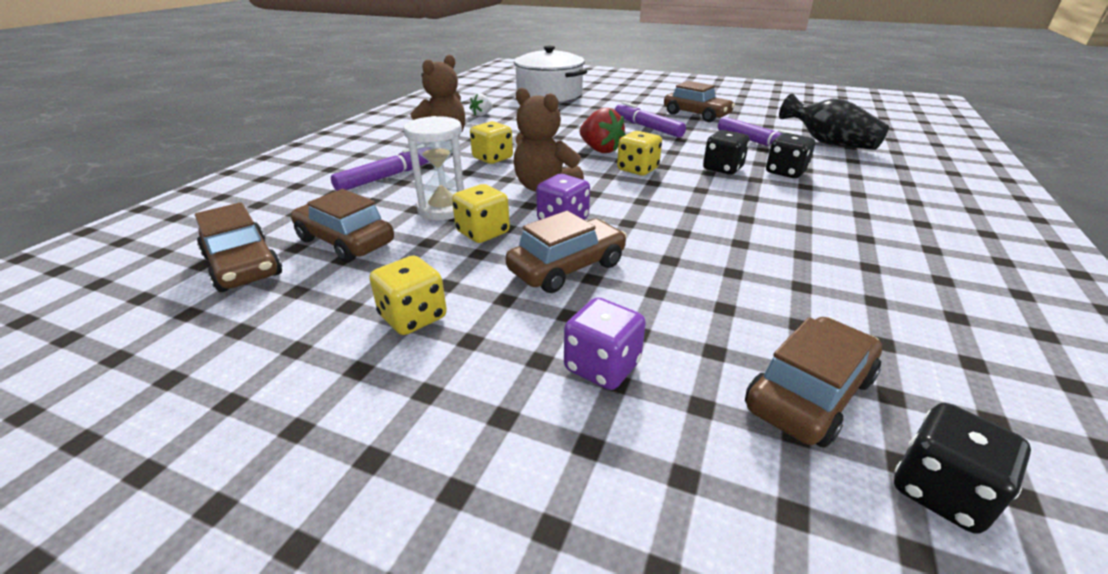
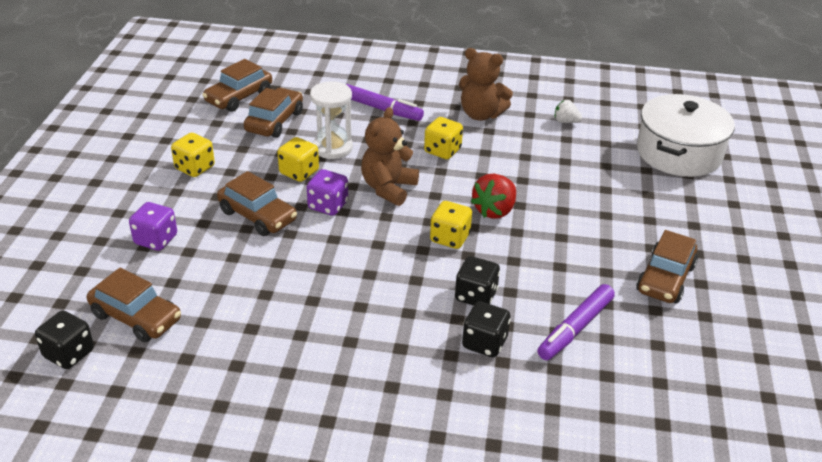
camera: 75 degrees right, 5 degrees up
purple marker [615,102,686,137] -> none
black vase [779,94,889,150] -> none

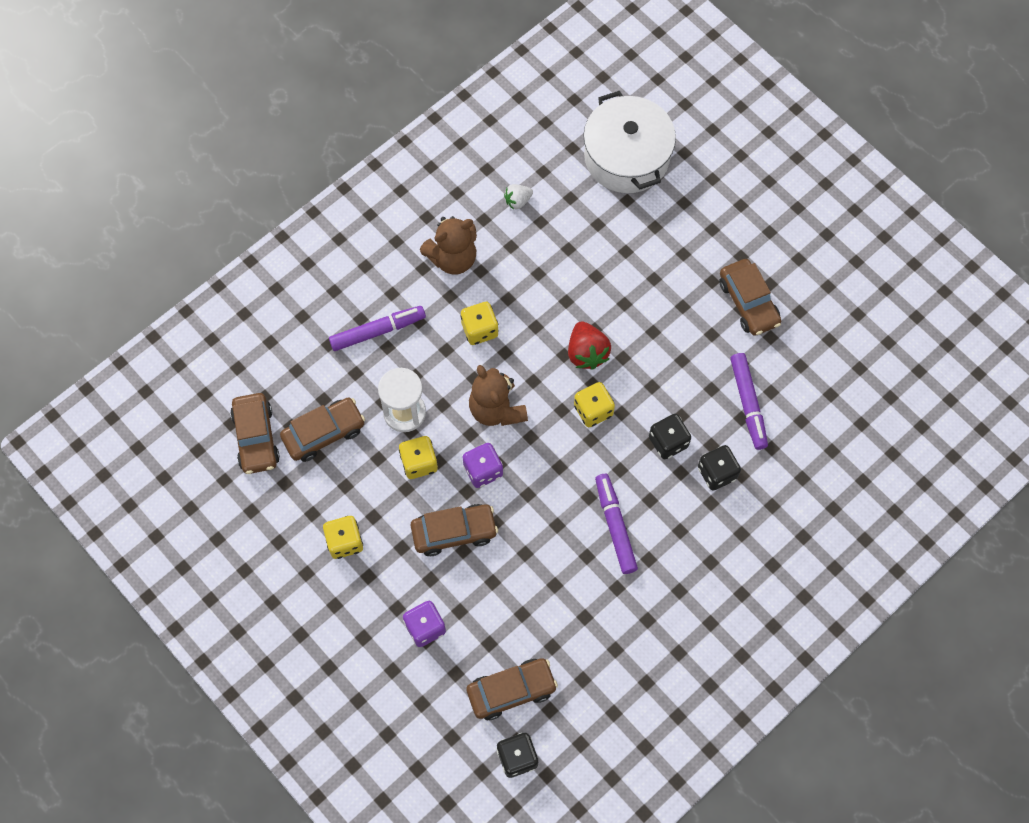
camera: 50 degrees left, 30 degrees up
brown car [244,88,303,138] -> brown car turned 90 degrees clockwise [280,398,365,462]
none -> purple marker [595,474,638,574]

